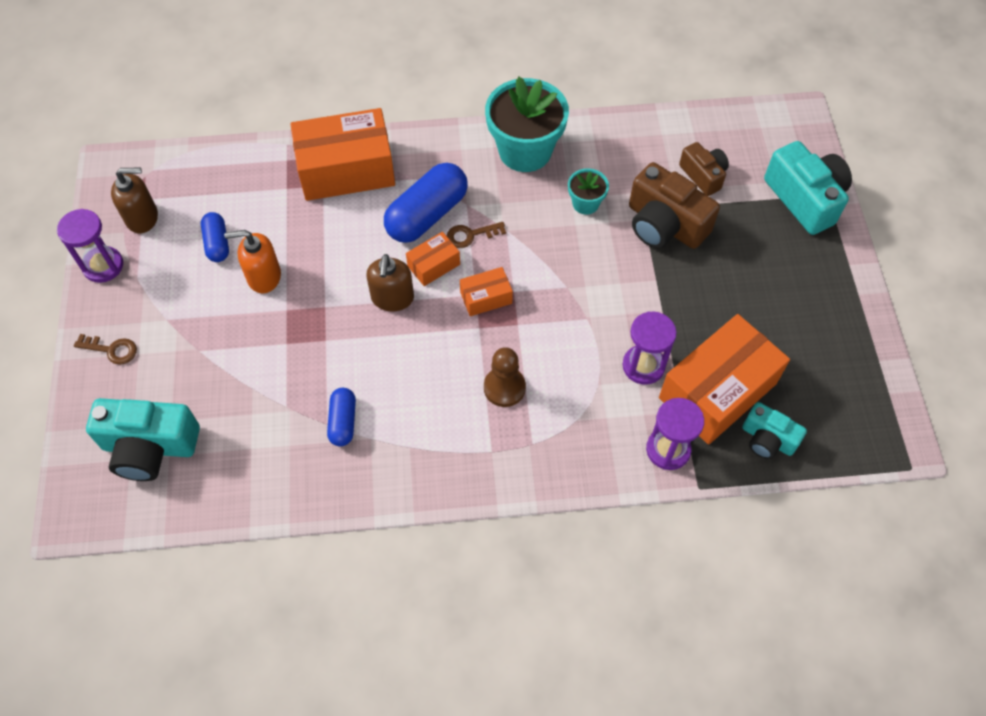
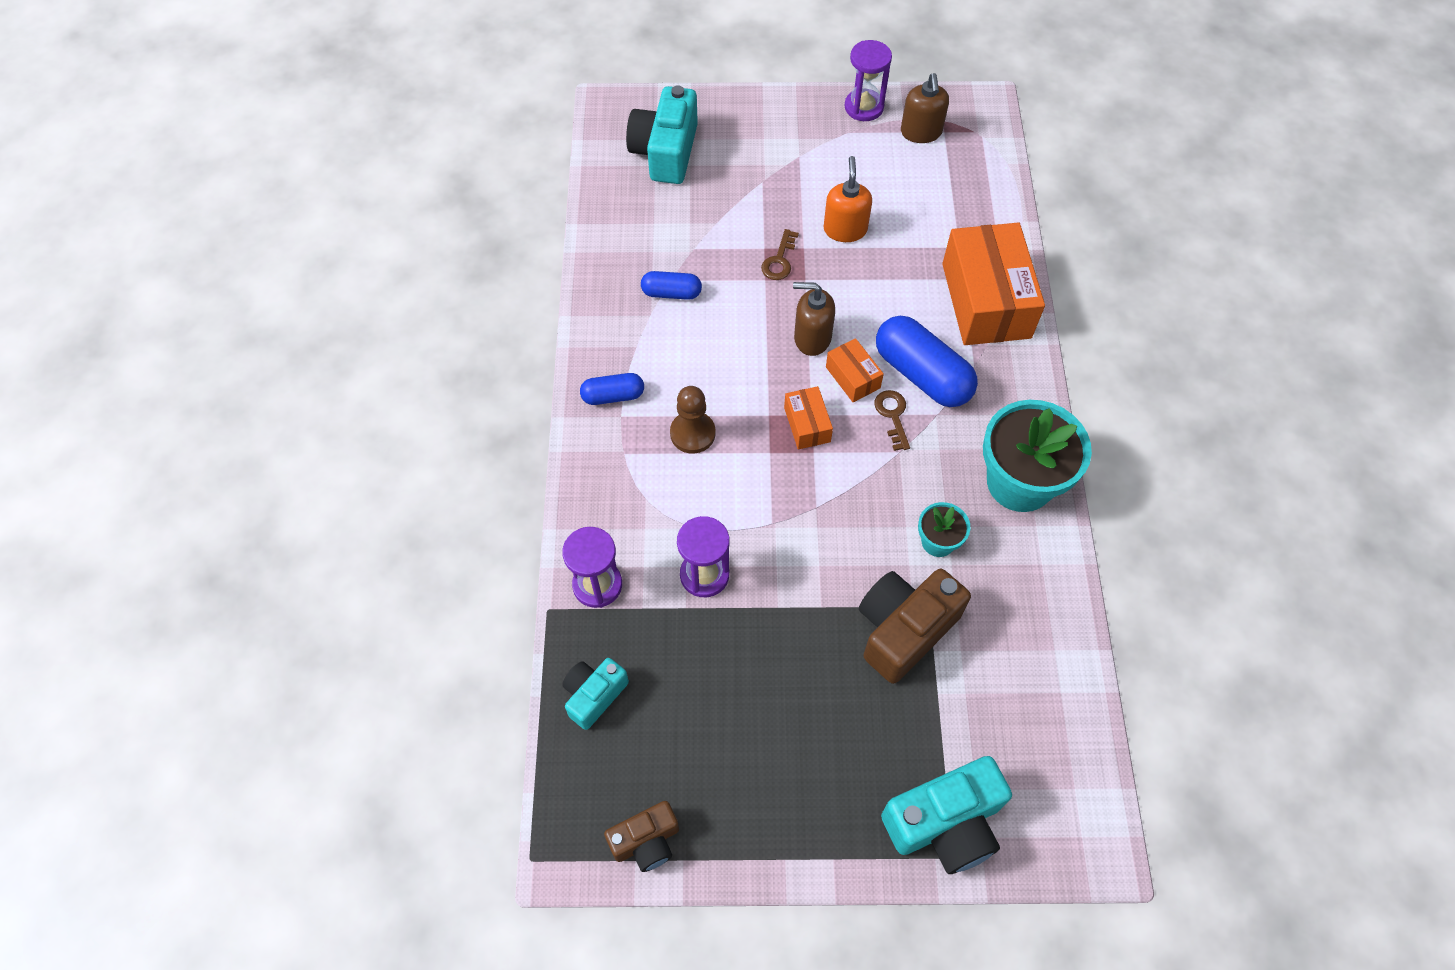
camera: 95 degrees right, 0 degrees up
brown key [74,334,137,365] -> brown key moved to [761,229,799,280]
blue capsule [201,212,229,262] -> blue capsule moved to [580,373,644,405]
orange box [659,314,790,445] -> none
brown camera [679,142,729,196] -> brown camera moved to [604,801,679,872]

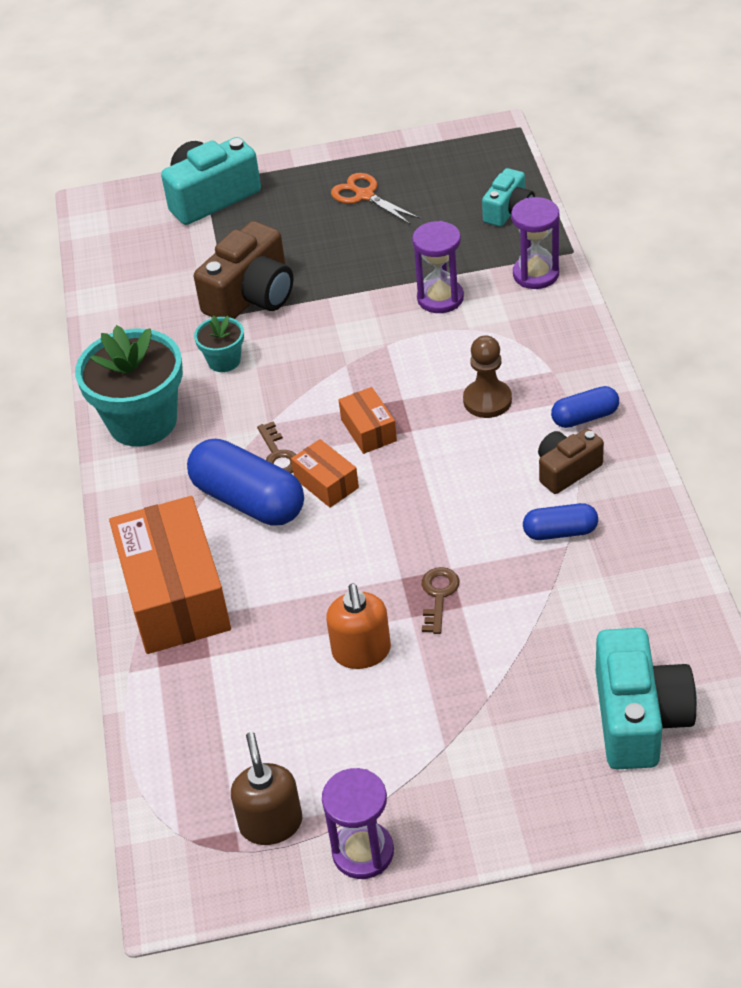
camera: 175 degrees right, 15 degrees down
brown camera [604,801,679,872] -> brown camera moved to [538,429,604,494]
brown soap dispenser [793,282,835,356] -> none
none -> orange scissors [331,173,421,225]

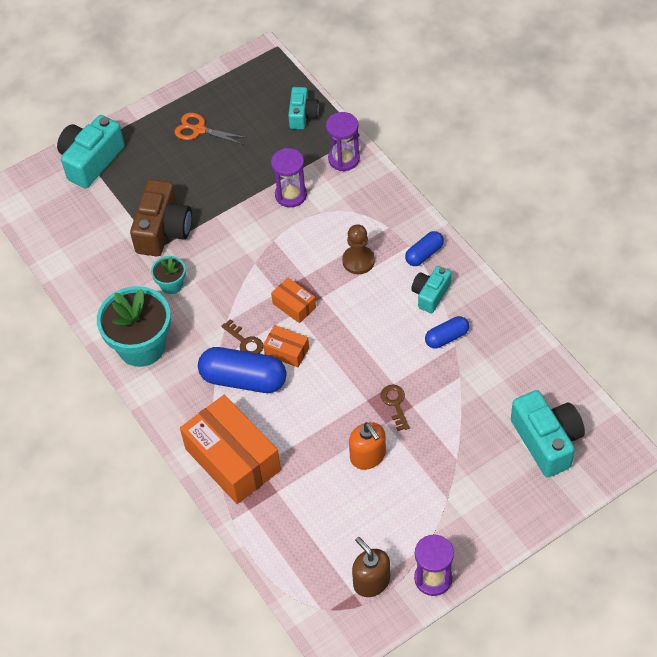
camera: 25 degrees left, 10 degrees up
brown camera [538,429,604,494] -> turquoise camera [411,266,451,313]

